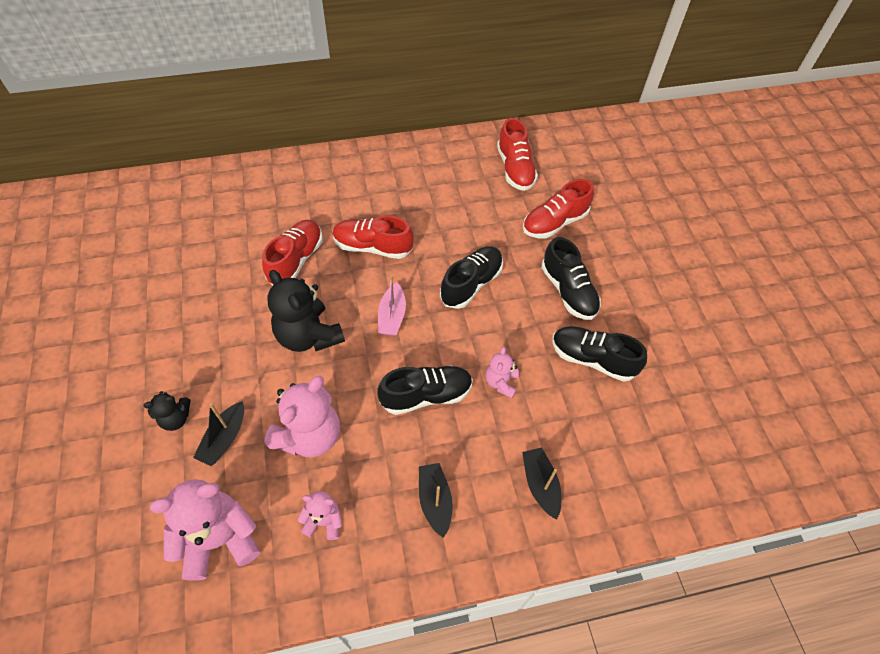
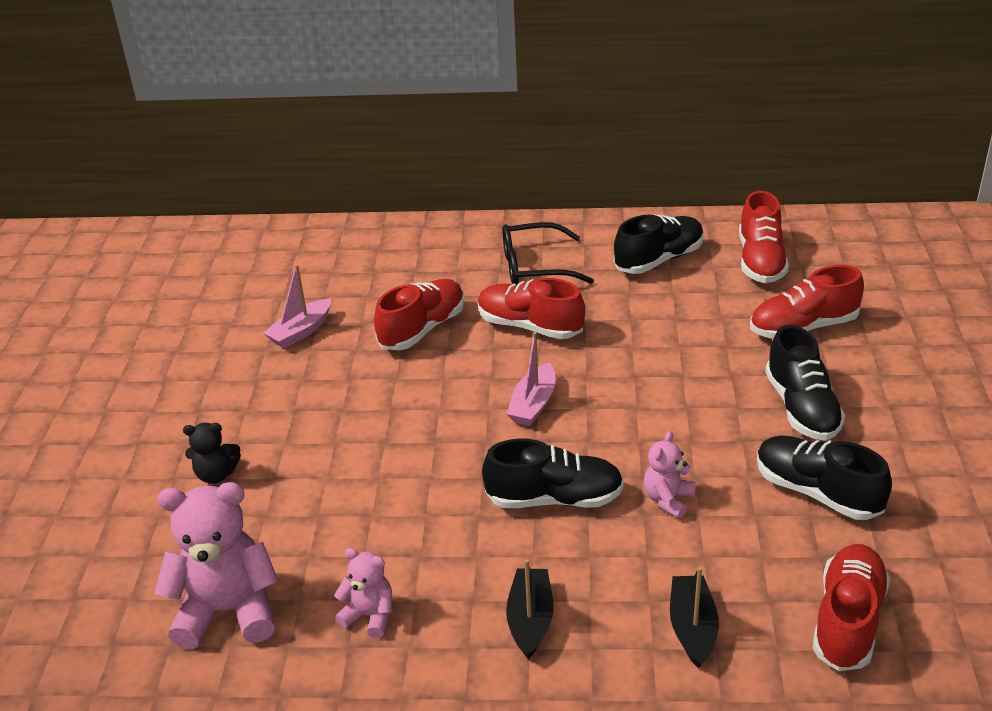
camera: 20 degrees right, 20 degrees down
black boat [193,401,244,466] -> none
pink teddy bear [264,376,340,457] -> none
black teddy bear [267,270,345,352] -> none
black shoe [440,246,503,309] -> black shoe moved to [614,214,704,274]
none -> pink boat [263,264,331,349]
none -> black glasses [502,222,594,285]
none -> red shoe [813,544,890,671]

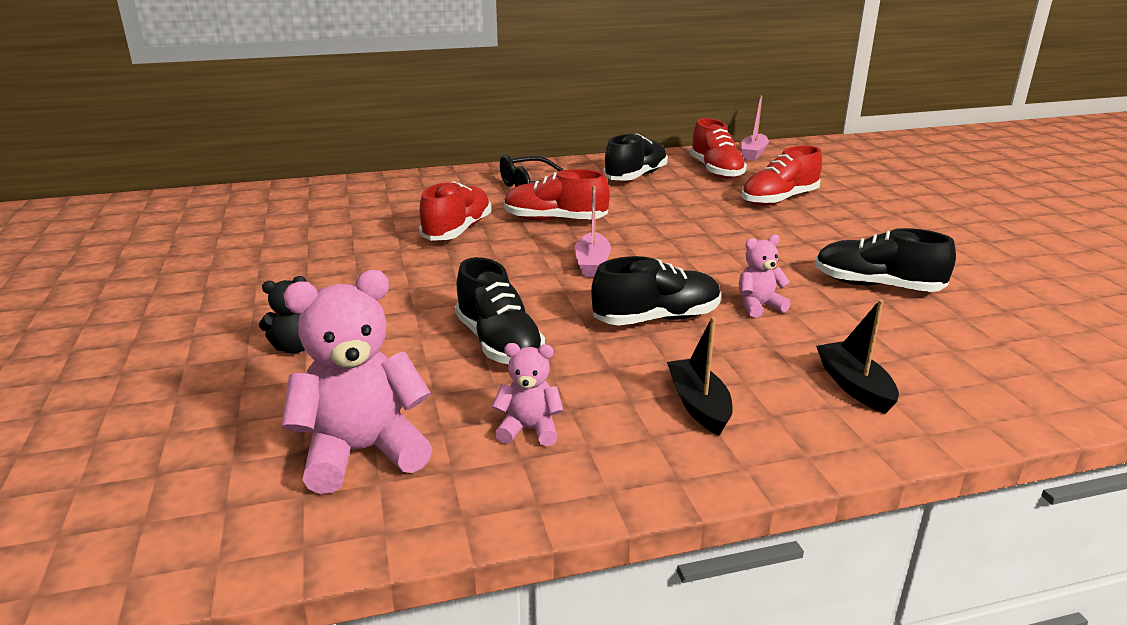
camera: 20 degrees left, 10 degrees down
pink boat [263,264,331,349] -> pink boat moved to [740,96,769,160]
pink teddy bear [644,431,696,519] -> pink teddy bear turned 60 degrees clockwise [739,234,791,318]
black shoe [765,325,845,441] -> black shoe moved to [455,257,545,364]
red shoe [813,544,890,671] -> none

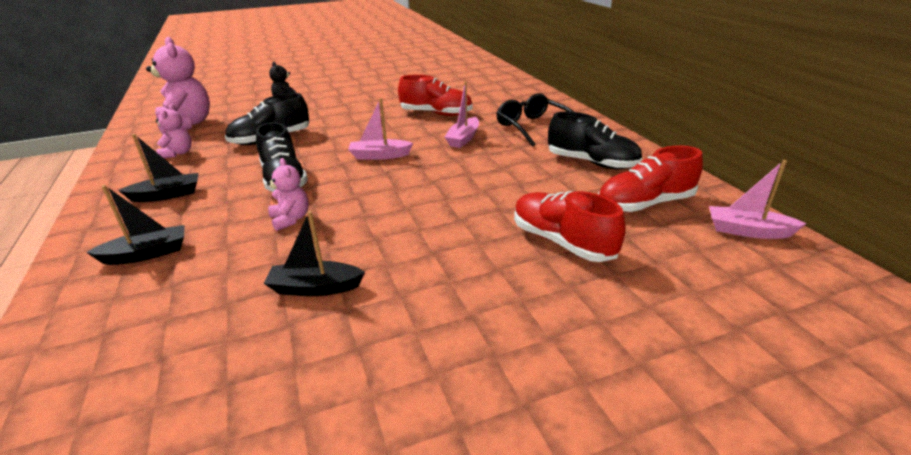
camera: 85 degrees right, 5 degrees up
red shoe [504,169,610,221] -> pink boat [445,82,479,148]
black shoe [815,228,956,292] -> black boat [263,211,365,296]

